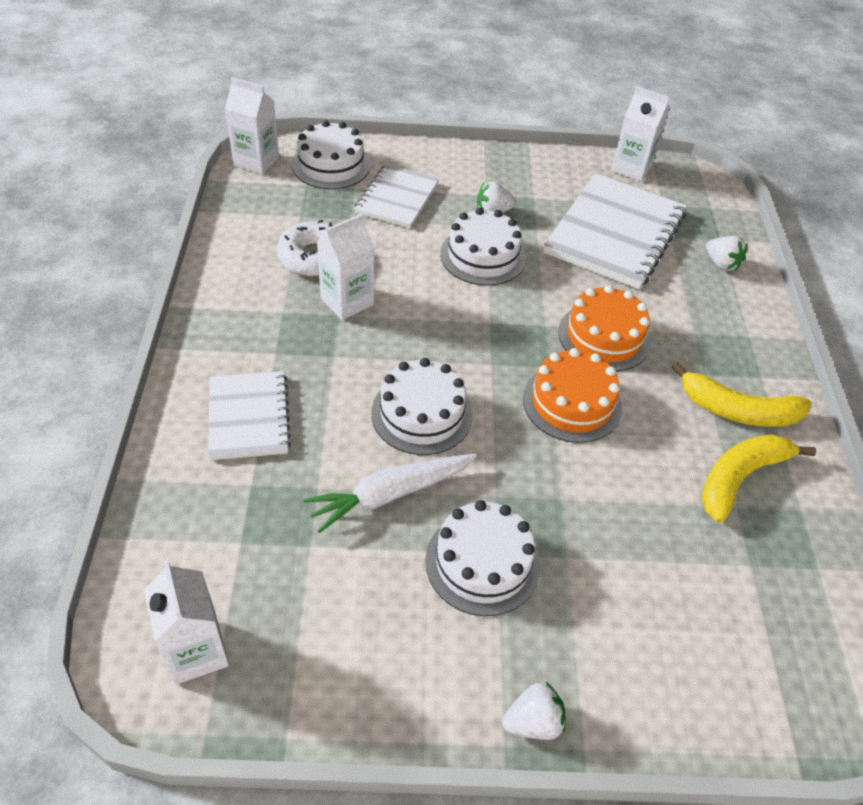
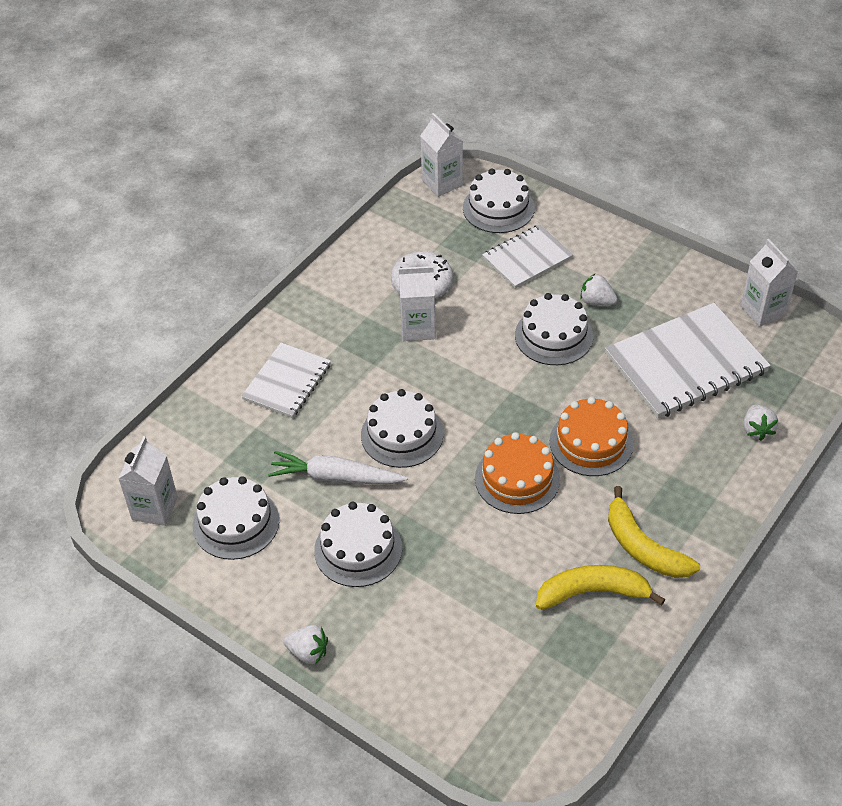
camera: 40 degrees right, 0 degrees up
none -> white cake [193,476,279,560]

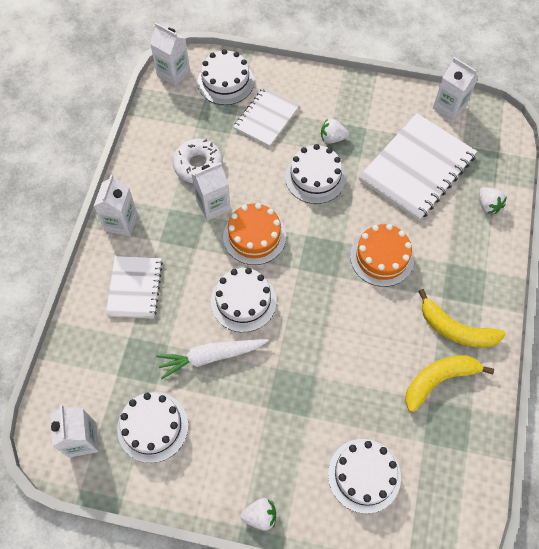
camera: 25 degrees left, 15 degrees up
white cake [314,502,402,587] -> white cake moved to [328,439,401,514]
orange cake [475,432,560,514] -> orange cake moved to [223,203,286,265]
none -> white carton [94,174,138,236]

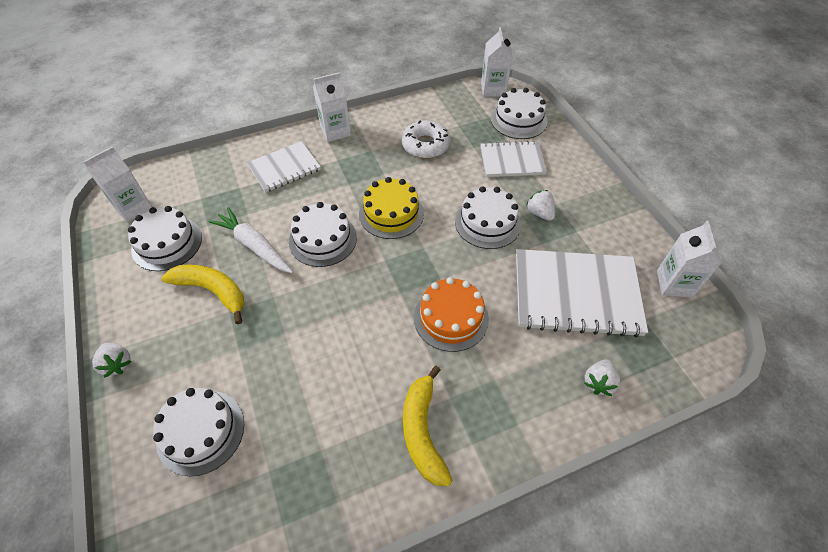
camera: 55 degrees right, 10 degrees down
white carton [192,162,231,221] -> none
orange cake [223,203,286,265] -> yellow cake [359,177,424,239]
yellow banana [405,355,494,412] -> yellow banana moved to [161,264,244,324]

